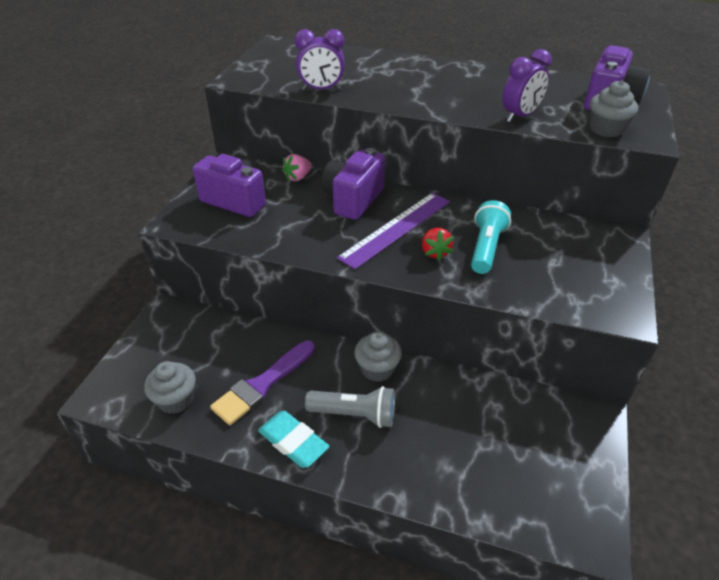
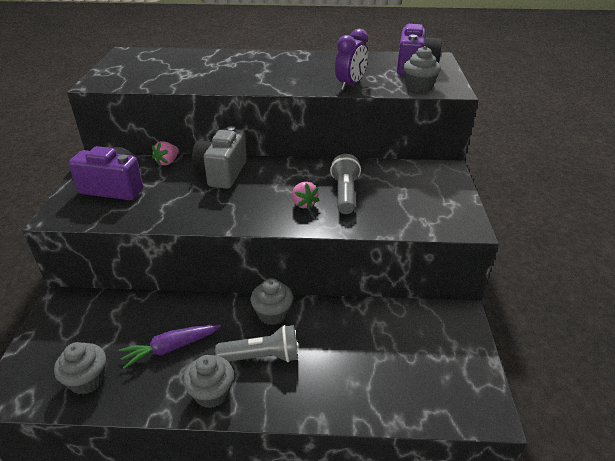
camera: 15 degrees left, 5 degrees down
purple brush [210,340,315,425] -> purple carrot [119,325,221,369]
turquoise eraser [258,411,329,468] -> grey cupcake [183,355,234,408]
purple clock [295,29,345,90] -> none
purple camera [321,148,385,220] -> grey camera [192,126,247,189]
purple ruler [337,193,450,270] -> none
red strawberry [422,228,453,261] -> pink strawberry [292,182,320,210]
turquoise flashlight [471,200,511,274] -> grey flashlight [330,154,361,214]

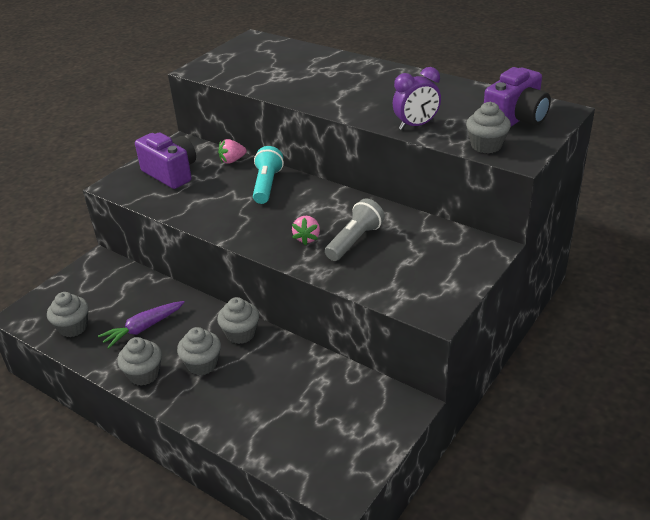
camera: 35 degrees right, 0 degrees up
purple carrot [119,325,221,369] -> purple carrot turned 45 degrees counterclockwise [98,301,185,349]
grey camera [192,126,247,189] -> turquoise flashlight [253,146,284,204]
grey flashlight [215,325,298,362] -> grey cupcake [177,327,221,375]

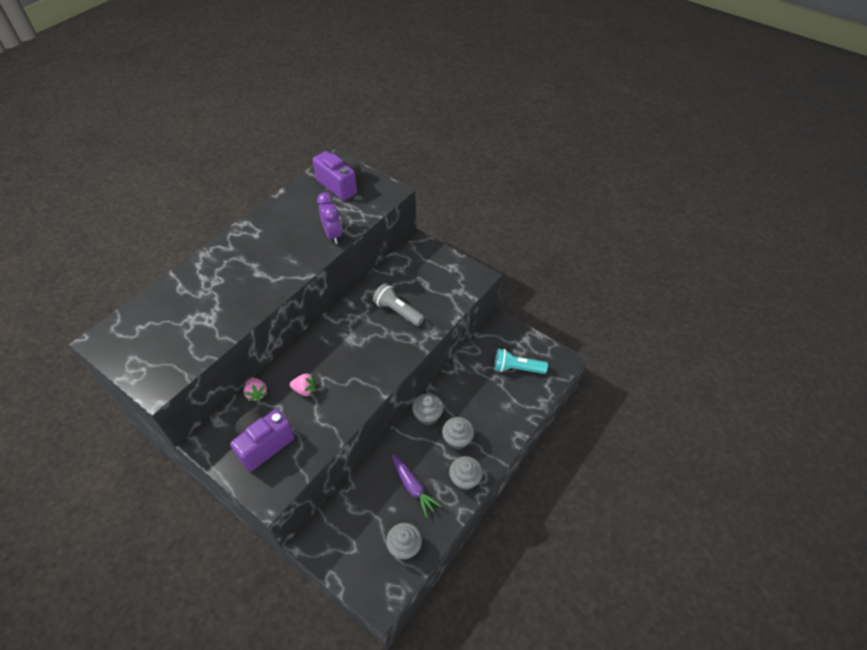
camera: 90 degrees left, 15 degrees up
turquoise flashlight [253,146,284,204] -> turquoise flashlight moved to [494,349,548,374]
pink strawberry [292,216,320,245] -> pink strawberry moved to [290,373,316,397]
grey cupcake [466,102,511,154] -> none

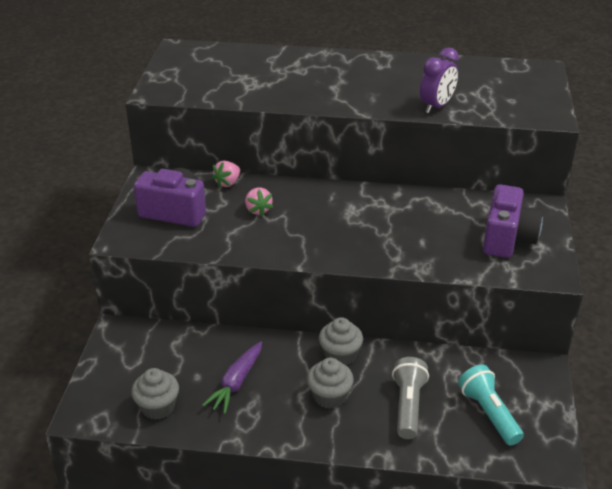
camera: 60 degrees right, 15 degrees down
purple camera [313,151,361,201] -> purple camera moved to [483,184,543,258]
grey flashlight [373,283,425,326] -> grey flashlight moved to [392,357,429,439]
grey cupcake [449,456,483,490] -> none

